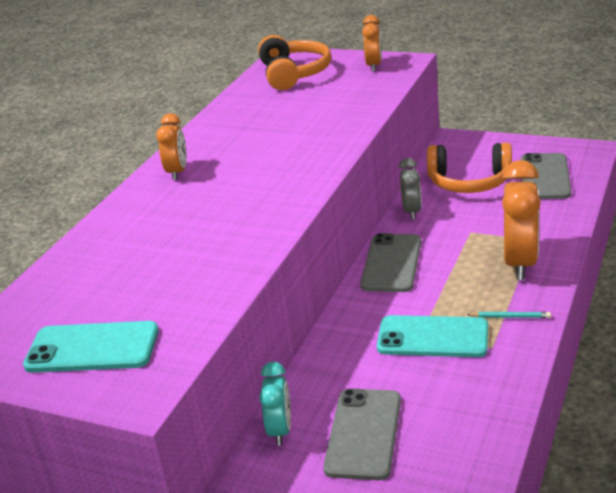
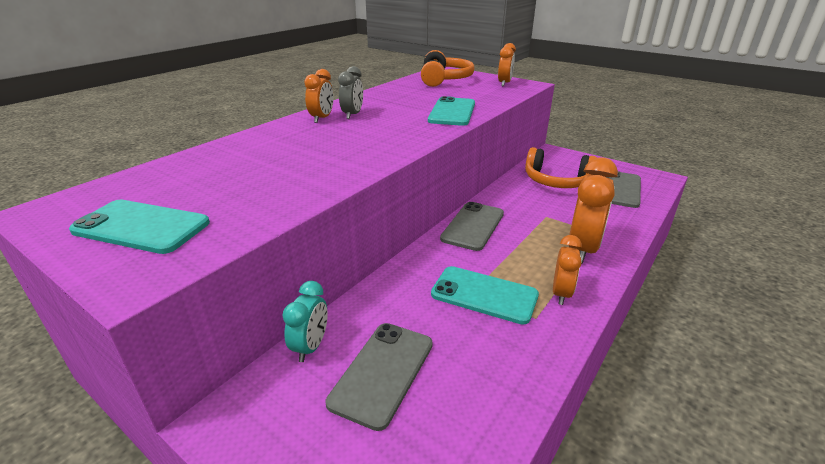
camera: 10 degrees right, 0 degrees up
grey clock [399,158,421,220] -> grey clock moved to [338,66,363,119]
turquoise pencil [467,312,551,318] -> orange clock [553,235,582,305]
none -> turquoise phone [428,96,475,126]

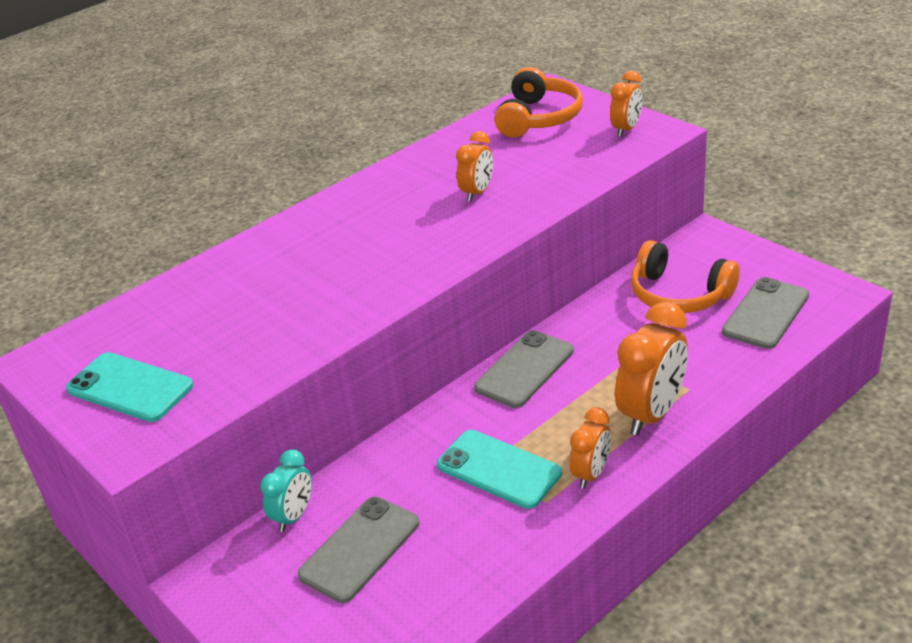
camera: 15 degrees right, 5 degrees up
orange clock [304,69,333,123] -> orange clock moved to [456,131,493,202]
grey clock [338,66,363,119] -> none
turquoise phone [428,96,475,126] -> none

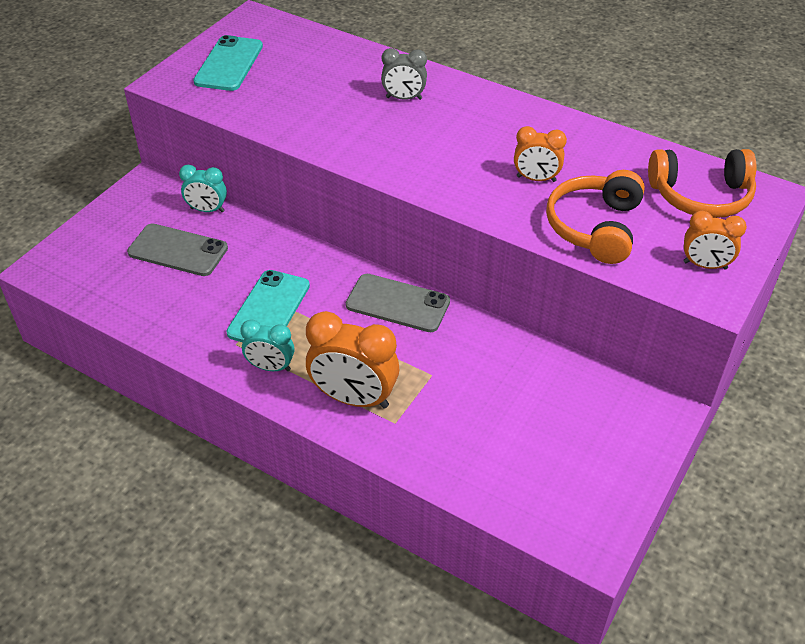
camera: 70 degrees right, 10 degrees up
orange clock [570,407,611,489] -> turquoise clock [240,319,294,371]
orange headphones [631,240,740,313] -> orange headphones moved to [546,170,645,264]
grey phone [722,277,809,349] -> none
none -> grey clock [381,48,427,100]

